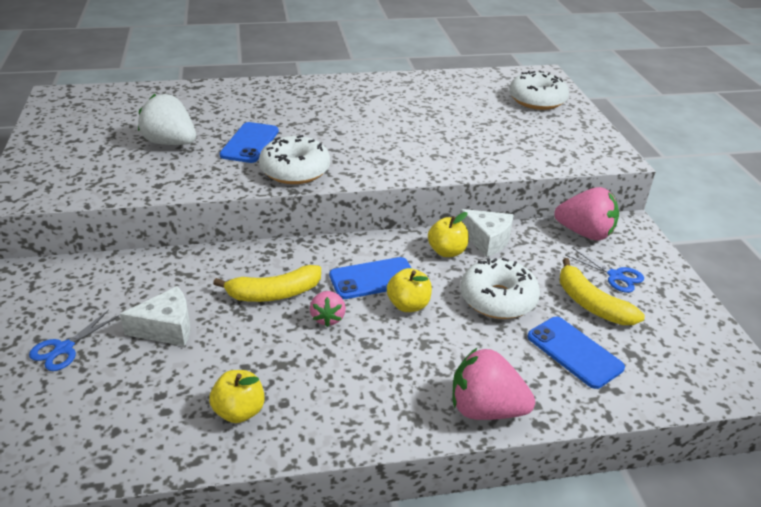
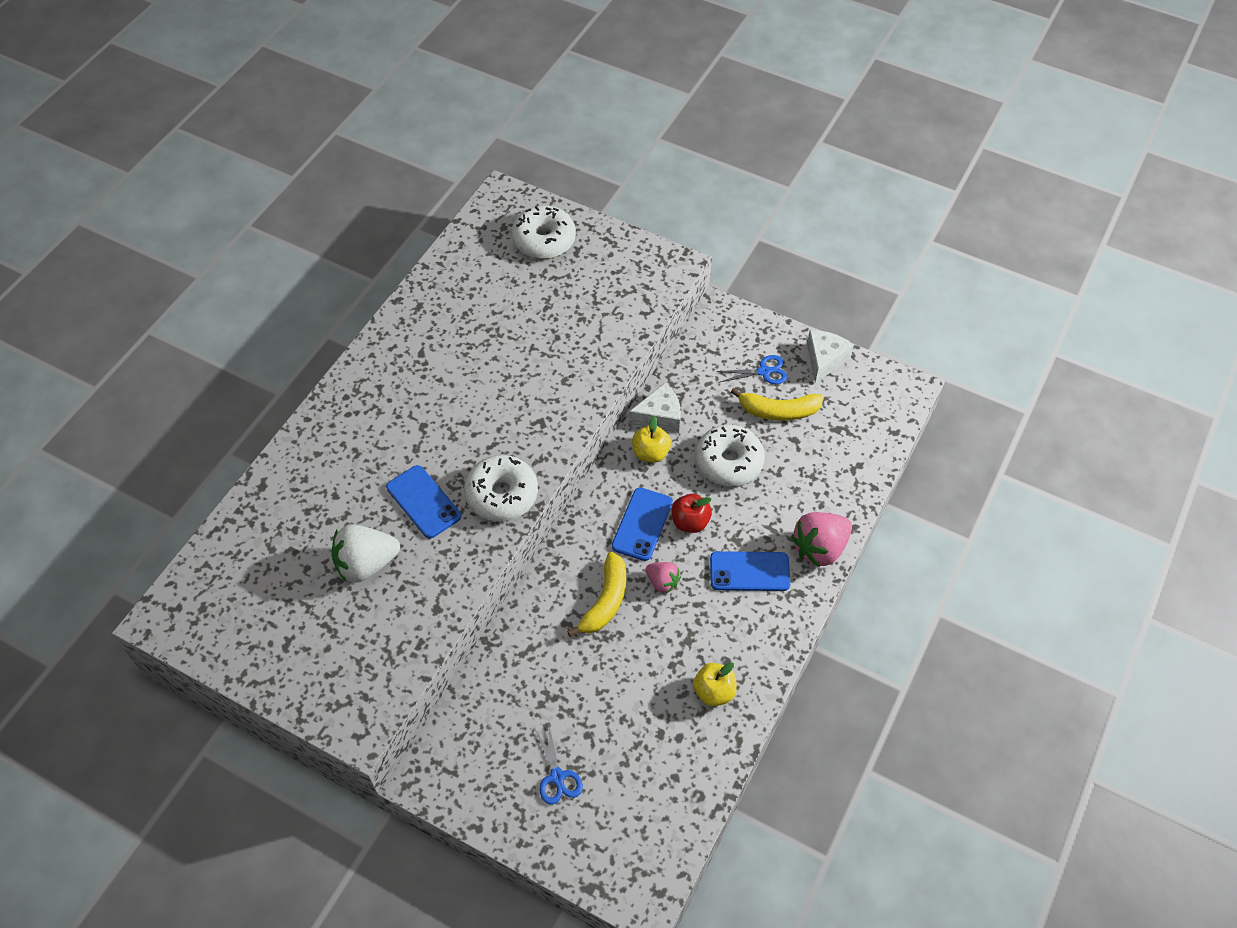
camera: 50 degrees left, 20 degrees up
white cheese [120,286,190,346] -> white cheese moved to [807,331,854,383]
yellow apple [387,268,432,312] -> red apple [672,494,712,533]
blue phone [527,317,625,389] -> blue phone moved to [710,551,790,591]
pink strawberry [554,187,619,240] -> none

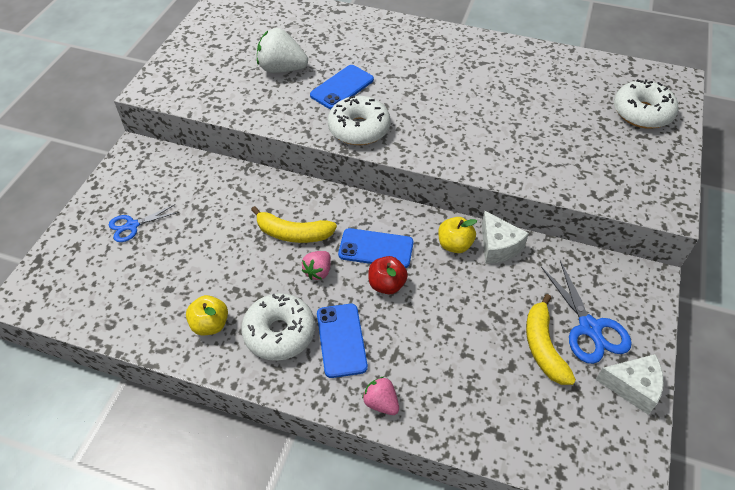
camera: 80 degrees right, 5 degrees down
white strawberry [332,524,400,583] -> white strawberry turned 45 degrees counterclockwise [257,28,308,73]
white donut [695,425,765,486] -> white donut moved to [241,293,315,361]
blue scissors [716,355,788,384] -> blue scissors [541,260,632,364], size x1.58
pink strawberry [791,512,852,567] -> pink strawberry [362,377,399,415], size x0.57

